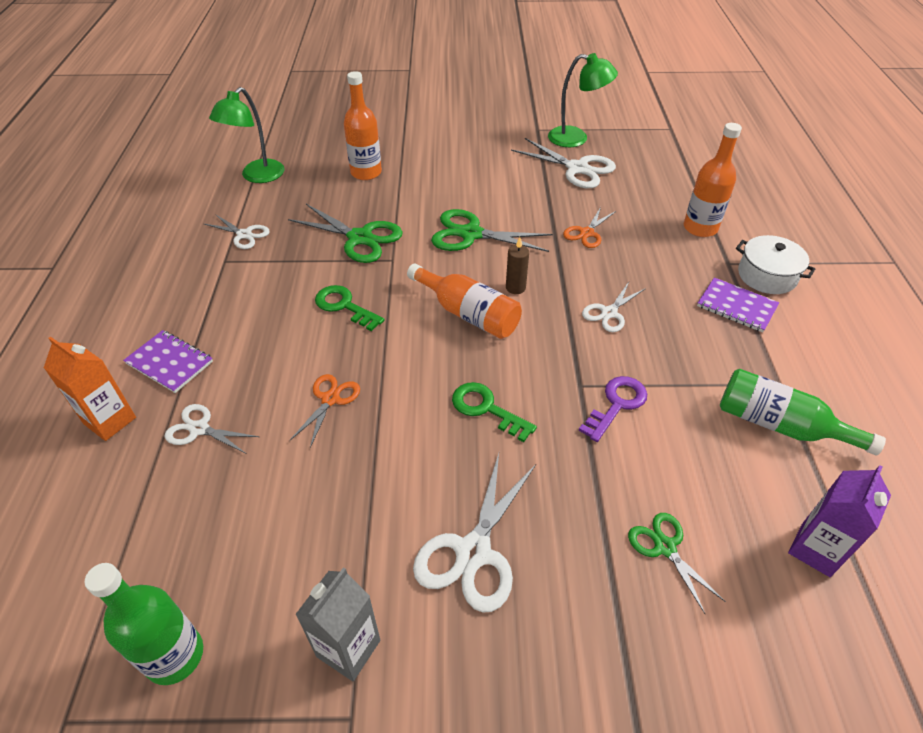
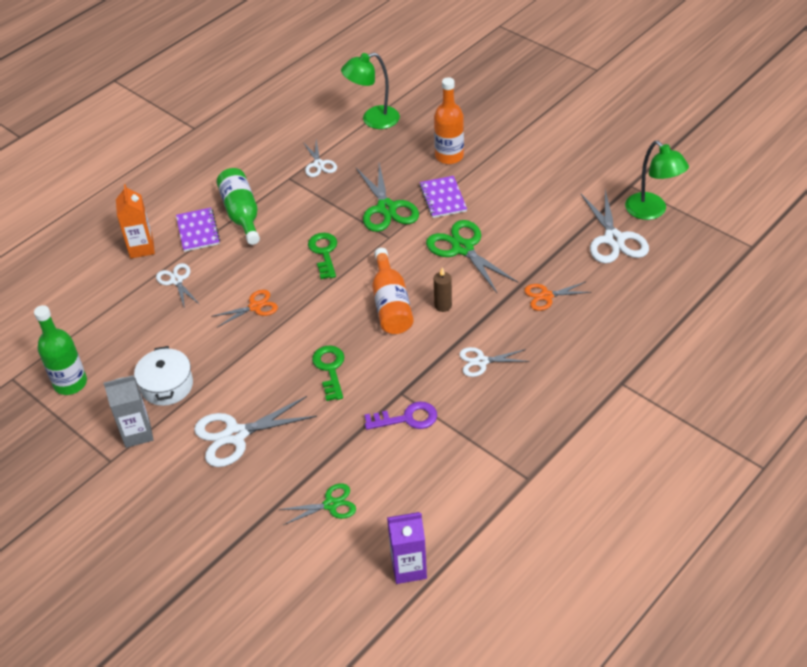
camera: 45 degrees right, 0 degrees up
green scissors [628,513,726,614] -> green scissors turned 60 degrees clockwise [279,483,356,525]
orange bottle [684,123,742,237] -> none
purple notebook [697,277,779,332] -> purple notebook moved to [419,176,467,218]
green bottle [720,369,886,456] -> green bottle moved to [217,168,260,245]
white pot [736,235,815,294] -> white pot moved to [134,346,193,406]

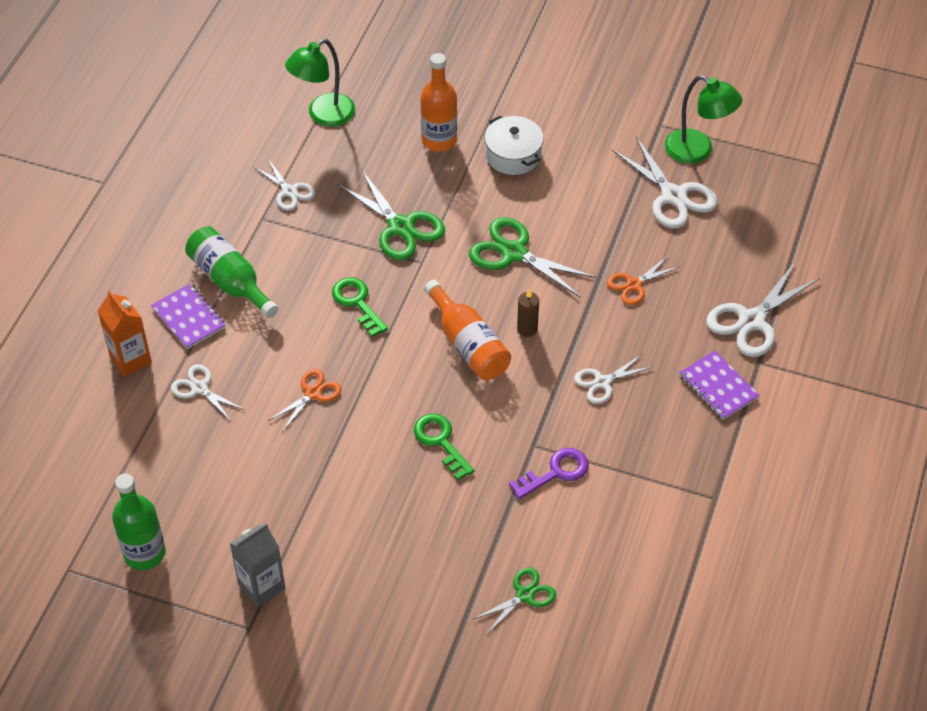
camera: 25 degrees left, 5 degrees up
white pot [134,346,193,406] -> white pot moved to [485,116,544,175]
white scissors [194,396,317,467] -> white scissors moved to [706,262,820,357]
purple carton [387,512,427,584] -> none
purple notebook [419,176,467,218] -> purple notebook moved to [679,351,760,420]

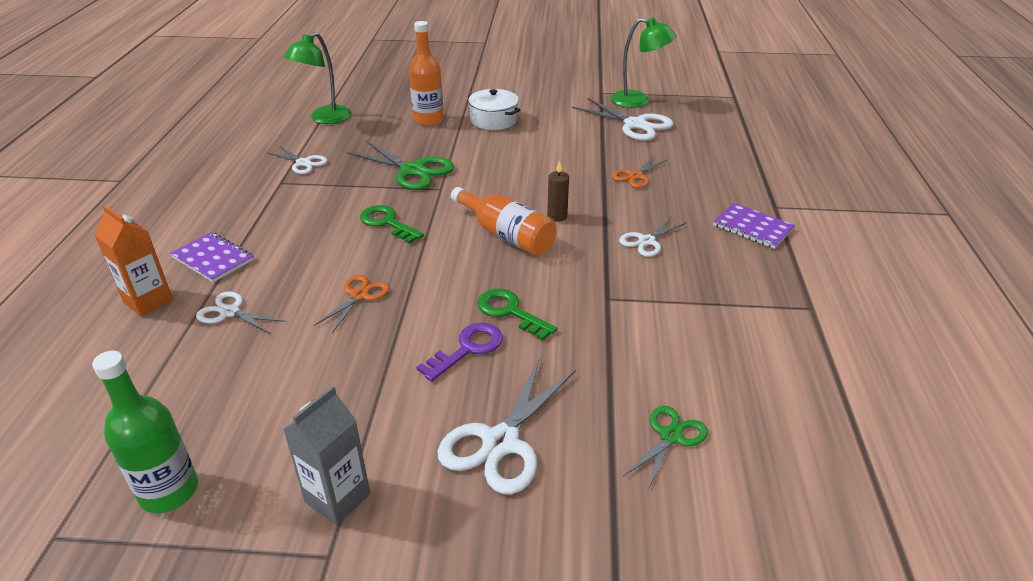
camera: 15 degrees left, 15 degrees down
green bottle [185,227,278,318] -> none
green scissors [469,217,597,298] -> none
purple key [509,448,589,499] -> purple key moved to [416,323,503,382]
white scissors [706,262,820,357] -> white scissors moved to [437,358,576,494]

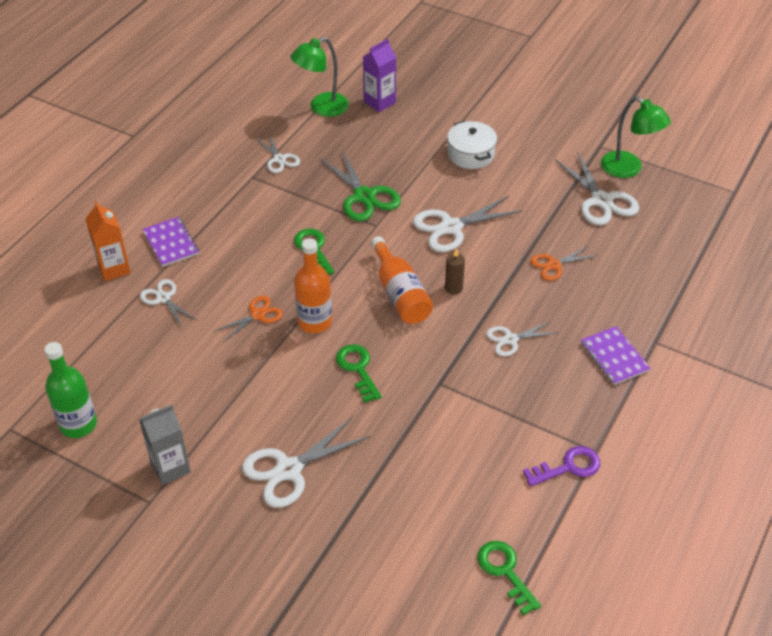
camera: 25 degrees right, 10 degrees up
orange bottle [409,21,444,126] -> orange bottle moved to [294,238,332,333]
purple key [416,323,503,382] -> purple key moved to [523,446,600,487]
green scissors [623,406,708,489] -> none
none -> purple carton [363,39,396,112]
none -> white scissors [413,196,522,252]
none -> green key [477,541,541,615]

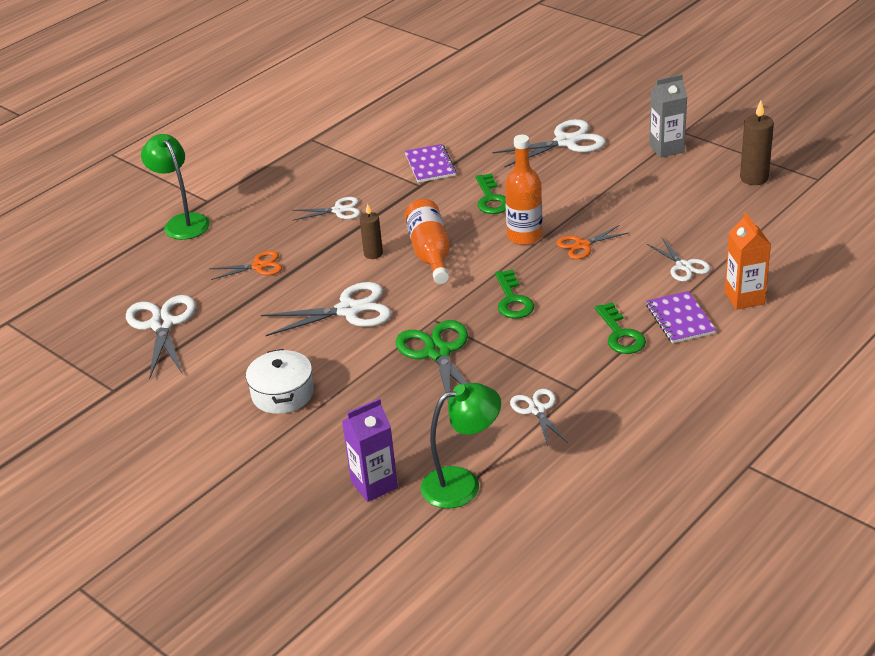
camera: 165 degrees left, 10 degrees down
green bottle [44,342,97,438] -> brown candle [740,101,774,185]
green key [477,541,541,615] -> green key moved to [595,302,646,354]
purple key [523,446,600,487] -> none
purple notebook [581,326,651,385] -> purple notebook moved to [405,144,456,183]
green lamp [601,97,671,178] -> green lamp moved to [141,134,210,240]

